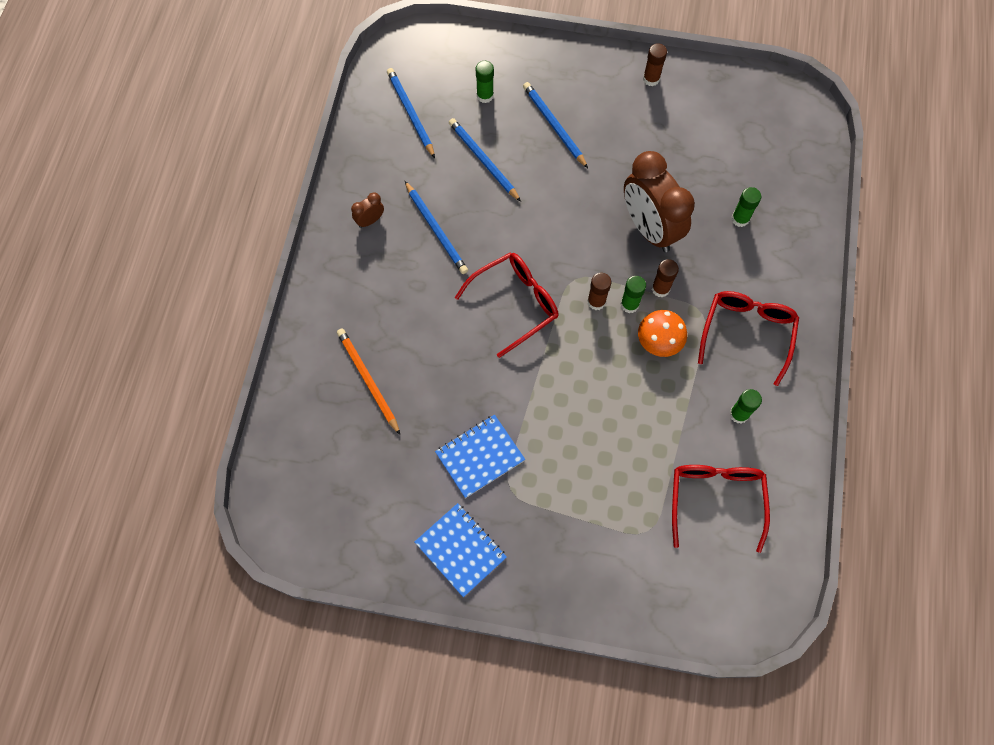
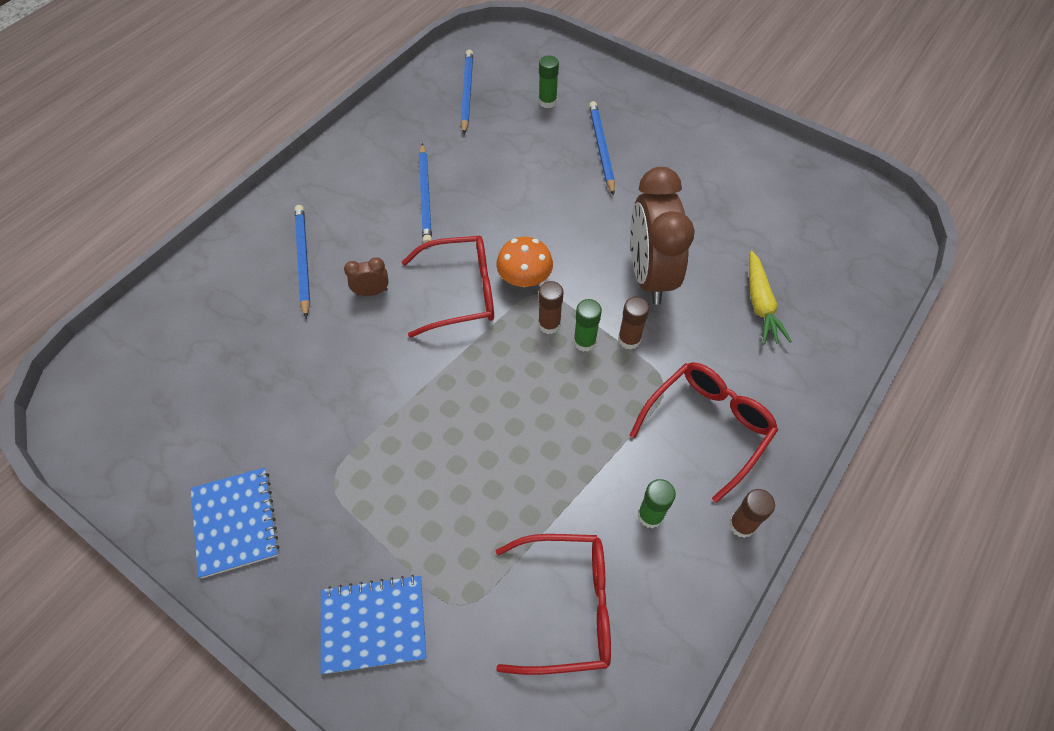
camera: 25 degrees right, 10 degrees down
orange pencil [337,328,400,435] -> none
brown clock [351,192,384,228] -> brown clock moved to [344,257,389,296]
blue notebook [435,414,525,498] -> blue notebook moved to [321,575,426,674]
blue pencil [449,118,521,202] -> blue pencil moved to [295,205,310,318]
orange mushroom [638,310,687,357] -> orange mushroom moved to [496,237,553,287]
brown glue stick [643,43,667,86] -> brown glue stick moved to [729,489,775,538]
red glasses [672,465,770,553] -> red glasses turned 60 degrees clockwise [496,534,611,675]
green glue stick [732,187,761,227] -> yellow carrot [749,251,792,344]

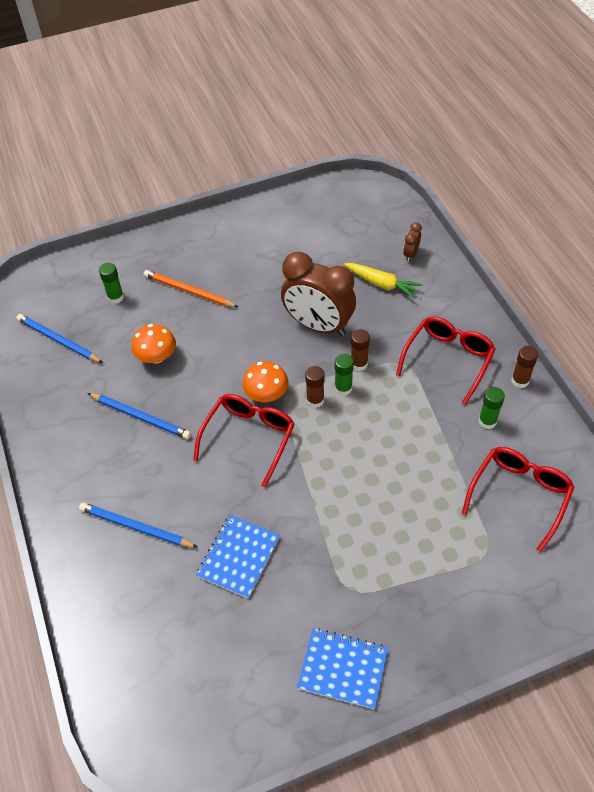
camera: 55 degrees left, 5 degrees down
blue notebook [321,575,426,674] -> blue notebook moved to [196,515,280,598]
brown clock [344,257,389,296] -> brown clock moved to [403,222,422,262]
blue pencil [589,101,615,196] -> orange pencil [144,270,238,307]
red glasses [630,362,778,503] -> red glasses turned 45 degrees clockwise [396,316,496,405]
none -> orange mushroom [132,324,176,364]

